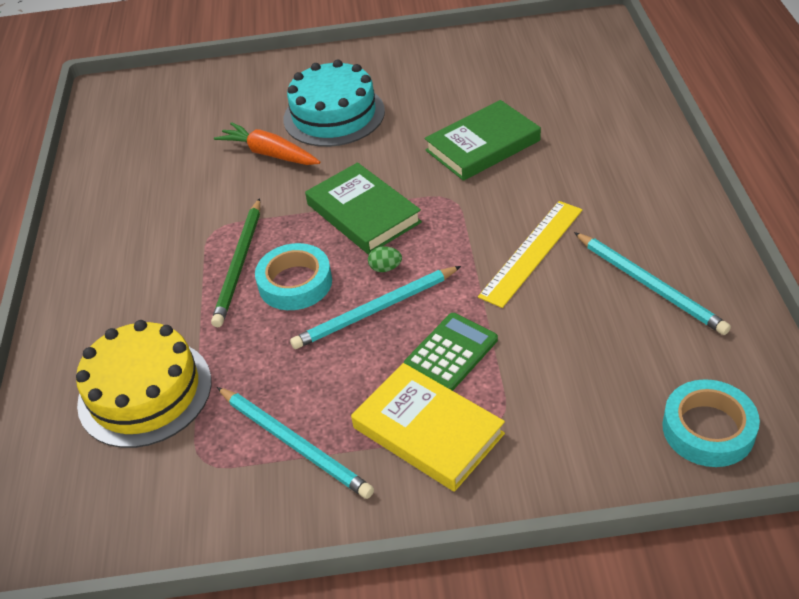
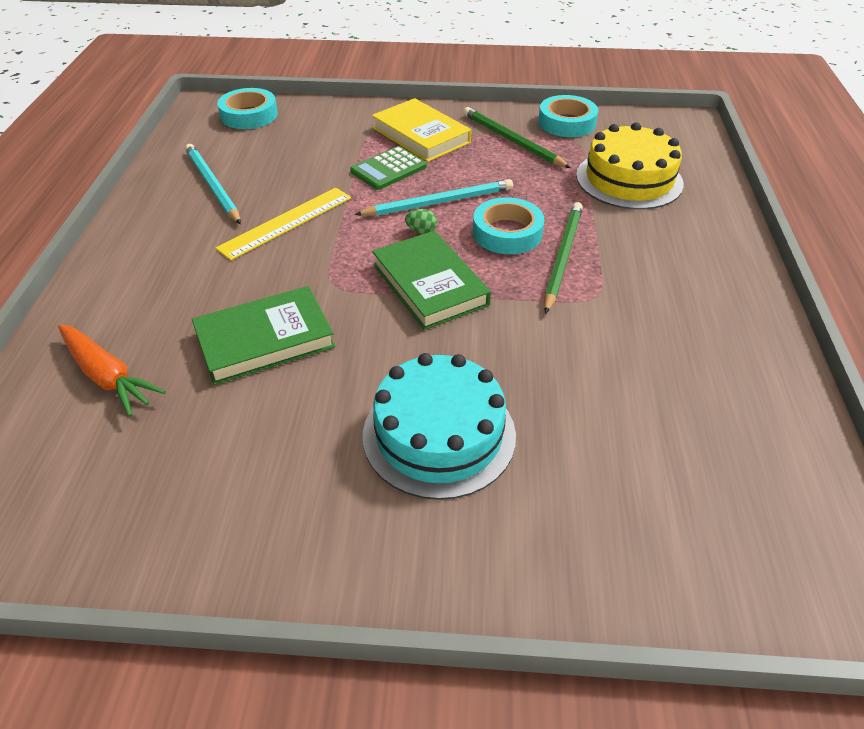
camera: 175 degrees left, 0 degrees up
orange carrot [214,122,320,165] -> orange carrot moved to [58,325,166,417]
turquoise pencil [217,387,374,499] -> green pencil [463,107,571,168]
none -> turquoise tape [538,95,598,137]

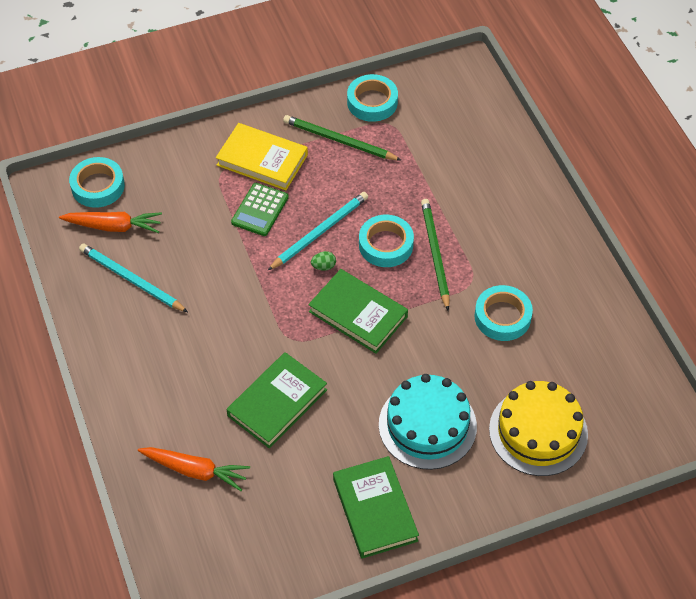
camera: 25 degrees left, 10 degrees up
yellow ruler [216,188,351,260] -> none
yellow cake [576,122,684,210] -> yellow cake moved to [489,381,588,476]
none -> orange carrot [59,212,162,233]
none -> green book [333,456,419,559]
none -> turquoise tape [475,285,533,341]

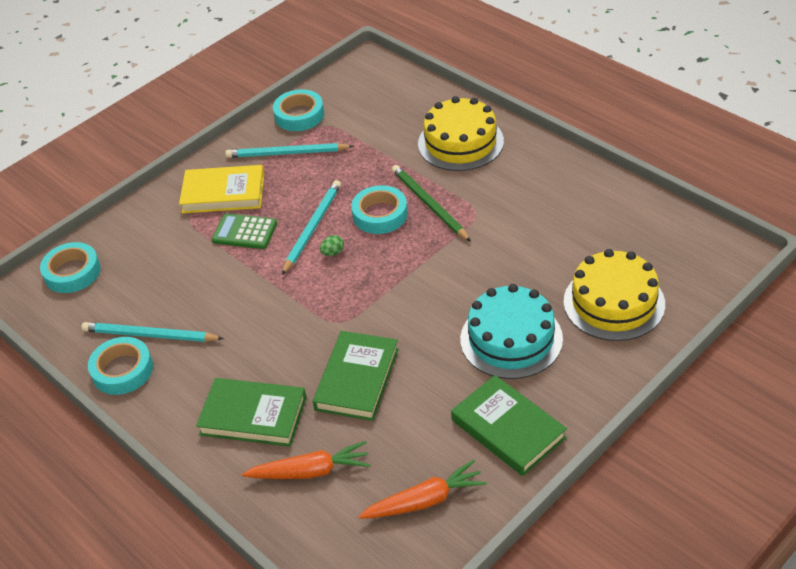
camera: 20 degrees left, 10 degrees down
orange carrot [59,212,162,233] -> orange carrot moved to [358,460,487,519]
green calculator [231,183,289,236] -> green calculator turned 105 degrees clockwise [212,213,277,249]
green pencil [283,115,401,160] -> turquoise pencil [225,143,354,158]
green book [308,269,408,354] -> green book moved to [196,378,307,447]
turquoise tape [475,285,533,341] -> turquoise tape moved to [88,337,153,395]
none -> yellow cake [418,96,504,171]

